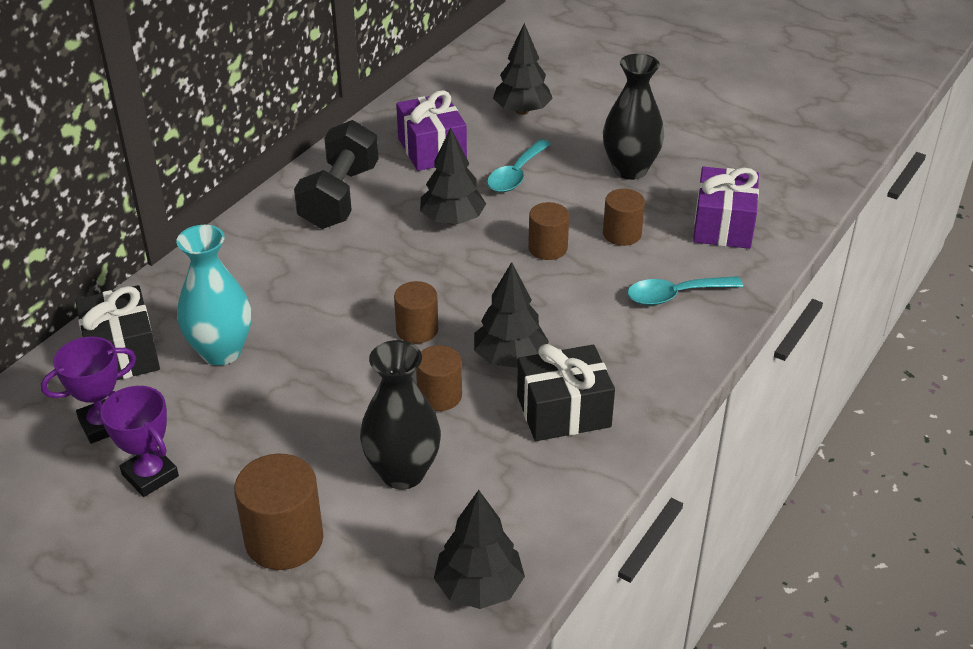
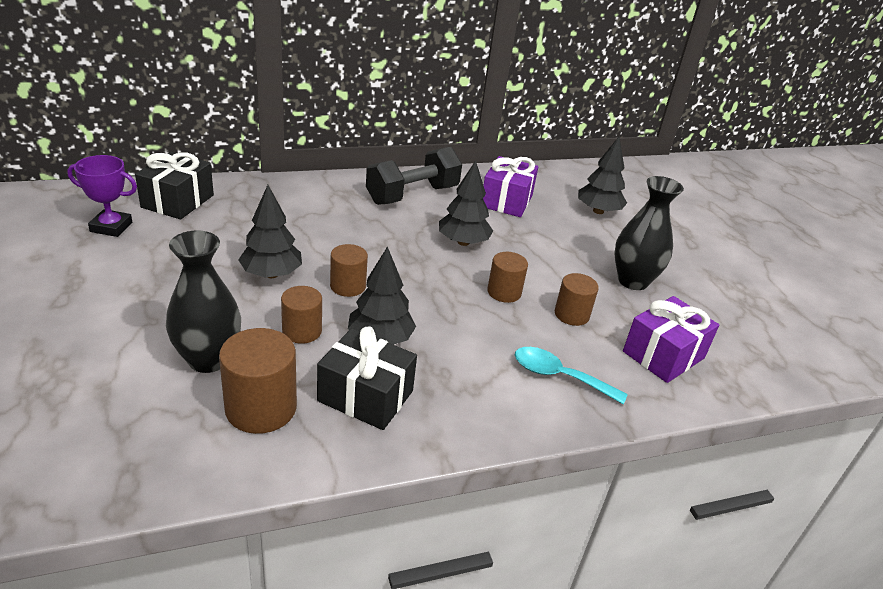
camera: 35 degrees right, 5 degrees down
purple trophy [100,386,179,497] -> none
turquoise vase [176,225,251,366] -> none
brown cylinder [234,454,323,570] -> brown cylinder moved to [219,328,297,434]
black tree [434,490,525,609] -> black tree moved to [238,185,302,278]
turquoise spoon [487,139,551,192] -> none

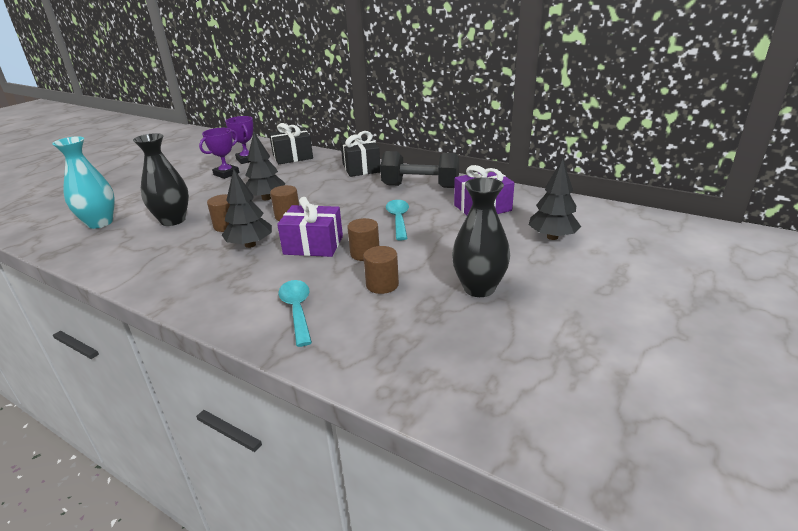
camera: 55 degrees right, 5 degrees down
brown cylinder [219,328,297,434] -> none
black gift [317,326,417,430] -> black gift moved to [340,131,381,177]
black tree [439,161,493,246] -> turquoise spoon [386,200,409,241]
purple gift [623,296,719,383] -> purple gift moved to [277,197,343,257]
none -> turquoise vase [52,136,115,229]
none -> purple trophy [199,128,239,179]

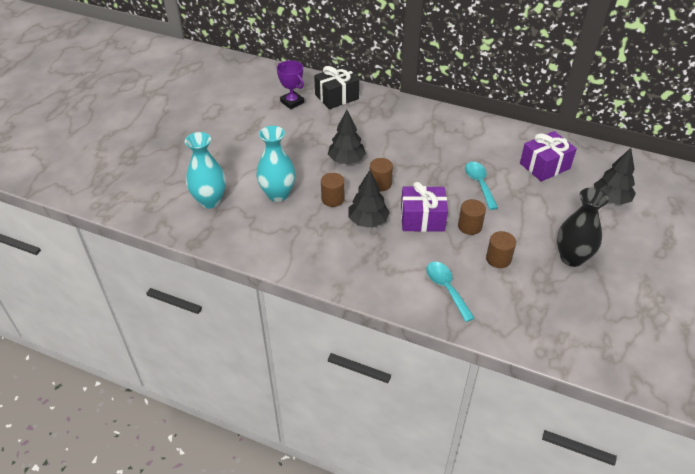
camera: 10 degrees left, 15 degrees up
black vase [133,133,189,226] -> turquoise vase [256,126,296,202]
purple trophy [199,128,239,179] -> none
black gift [340,131,381,177] -> none
black dumbbell [380,151,459,188] -> none

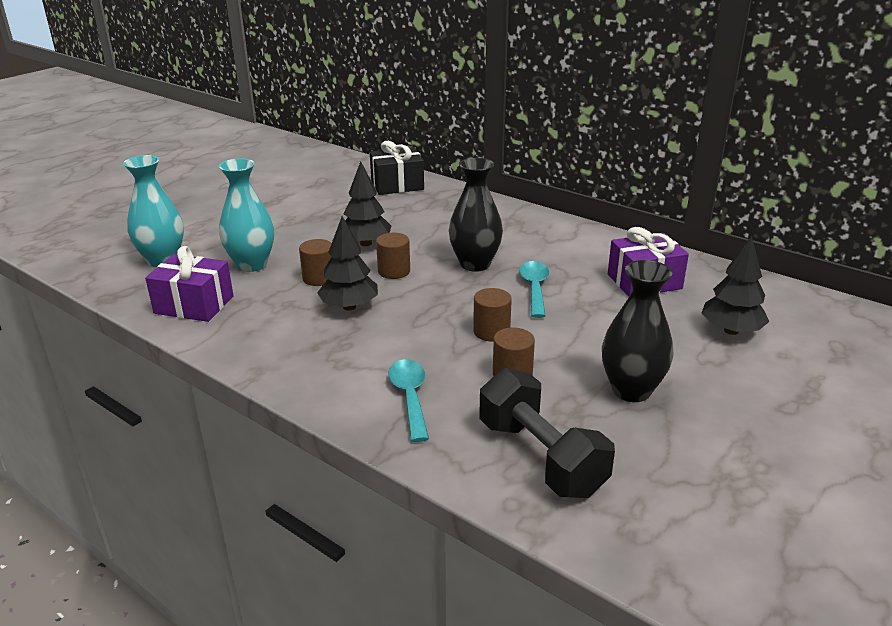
camera: 15 degrees right, 15 degrees down
purple trophy [277,60,304,109] -> none
purple gift [401,182,448,232] -> purple gift moved to [145,246,233,322]
none -> black vase [449,158,503,272]
none -> black dumbbell [479,368,615,498]

